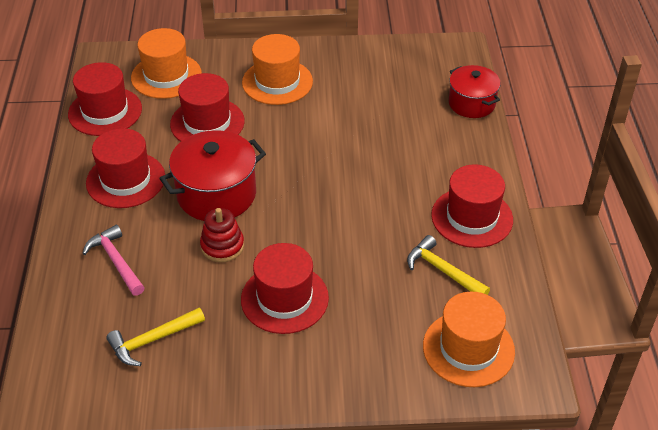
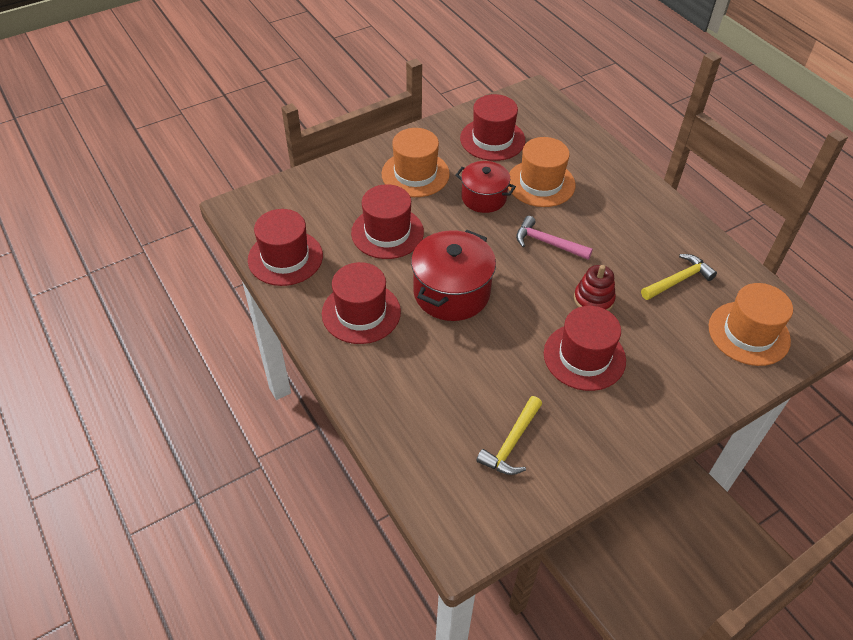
camera: 30 degrees left, 5 degrees up
pink hammer [82,225,145,296] -> pink hammer moved to [516,216,593,260]
orange hat [131,28,202,99] -> orange hat moved to [508,137,575,207]
red stacking toy [200,208,244,262] -> red stacking toy moved to [574,265,616,311]
yellow hammer [407,235,490,295] -> yellow hammer turned 135 degrees clockwise [641,254,717,300]
red hat [431,164,513,248] -> red hat moved to [460,94,525,161]
red pot [449,65,500,118] -> red pot moved to [455,161,516,213]

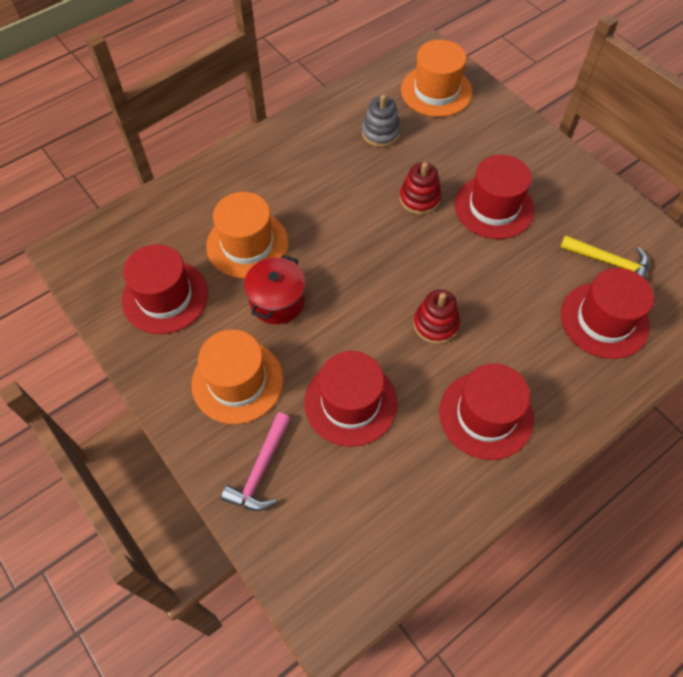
camera: 95 degrees left, 10 degrees up
red hat [248,209,323,286] -> red hat moved to [561,268,654,359]
red pot [411,230,496,321] -> red stacking toy [413,289,460,344]
pink hammer [516,216,593,260] -> pink hammer moved to [221,412,291,511]
yellow hammer [641,254,717,300] -> grey stacking toy [362,95,401,147]

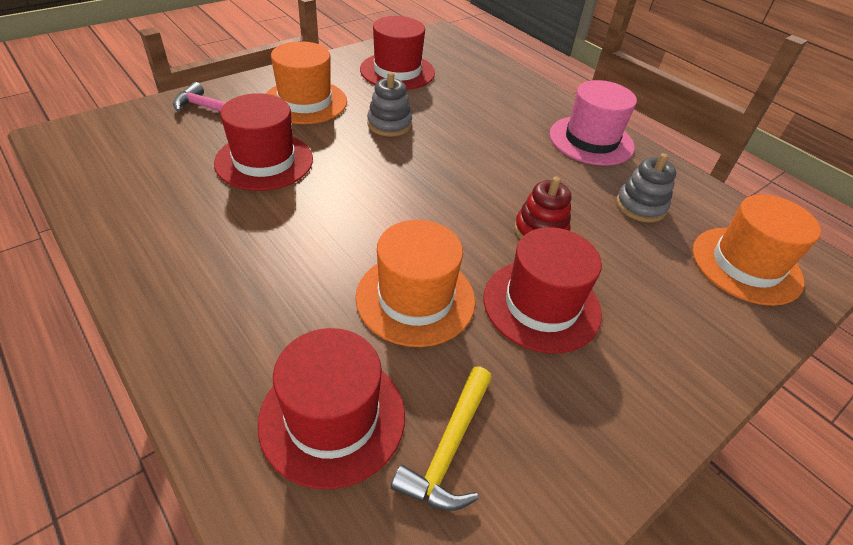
camera: 85 degrees right, 15 degrees down
orange hat [206,192,289,278] -> orange hat moved to [355,220,475,347]
red pot [244,255,306,324] -> grey stacking toy [367,72,412,137]
red stacking toy [413,289,460,344] -> none
red hat [439,363,534,460] -> none
none -> pink hat [549,80,637,166]

